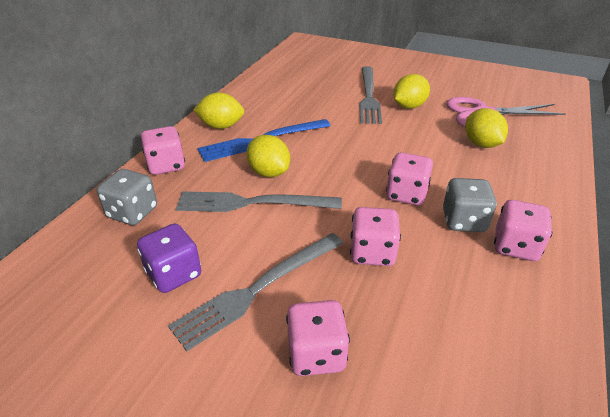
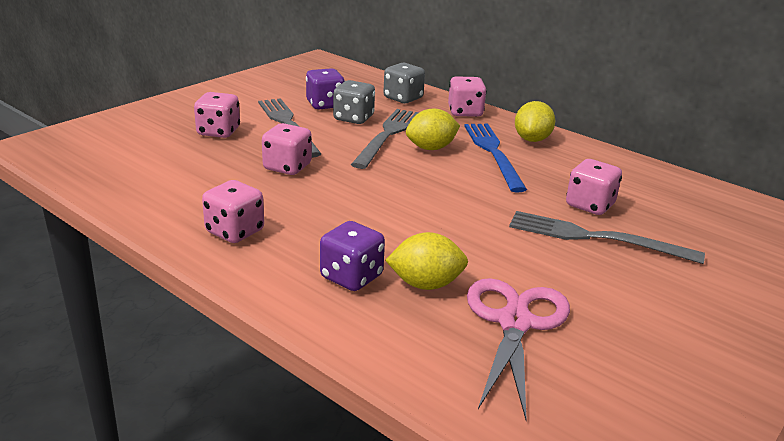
camera: 105 degrees right, 10 degrees down
pink dice [386,152,433,205] -> pink dice moved to [566,159,622,215]
yellow lemon [393,74,430,109] -> none
grey dice [443,178,497,232] -> grey dice moved to [333,80,375,124]
none -> purple dice [320,221,385,291]

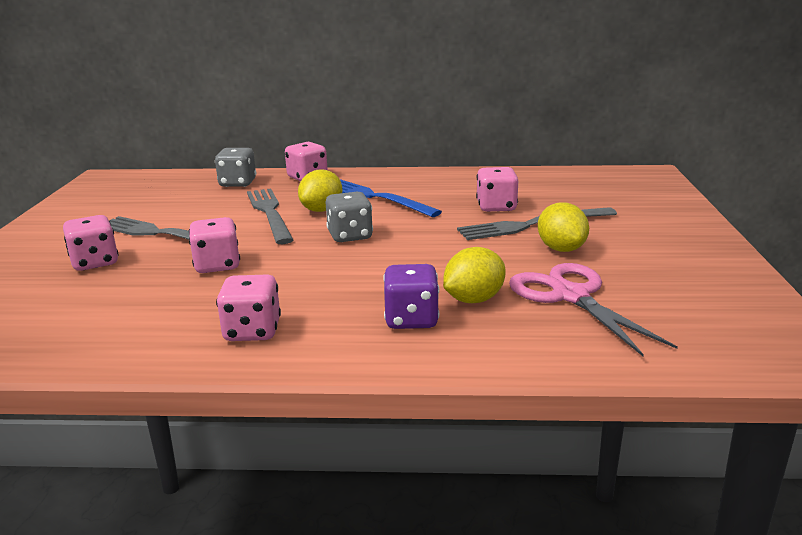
camera: 35 degrees left, 5 degrees down
purple dice [306,68,345,110] -> none
grey dice [333,80,375,124] -> grey dice moved to [326,192,373,242]
yellow lemon [515,101,555,142] -> yellow lemon moved to [538,202,589,252]

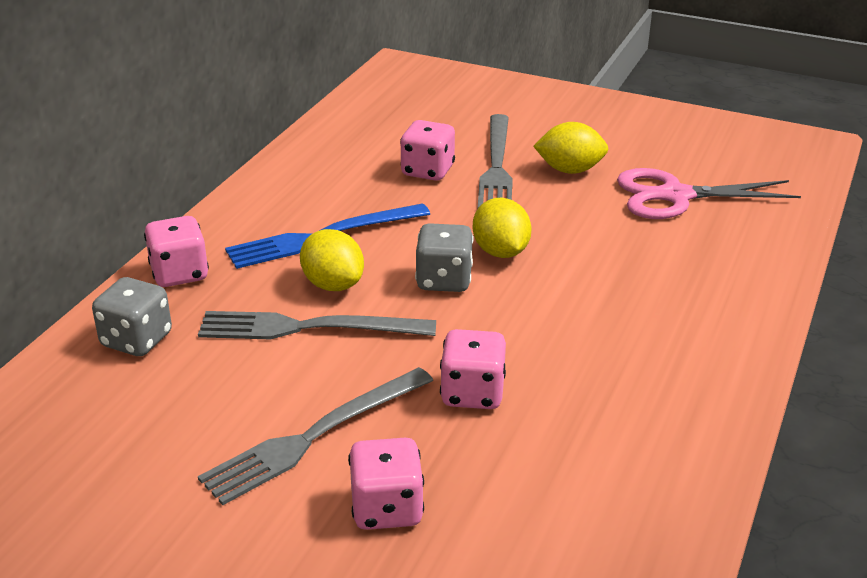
camera: 70 degrees left, 10 degrees up
pink dice [216,274,281,341] -> none
purple dice [383,264,439,329] -> none
yellow lemon [443,247,505,303] -> yellow lemon moved to [473,198,531,258]

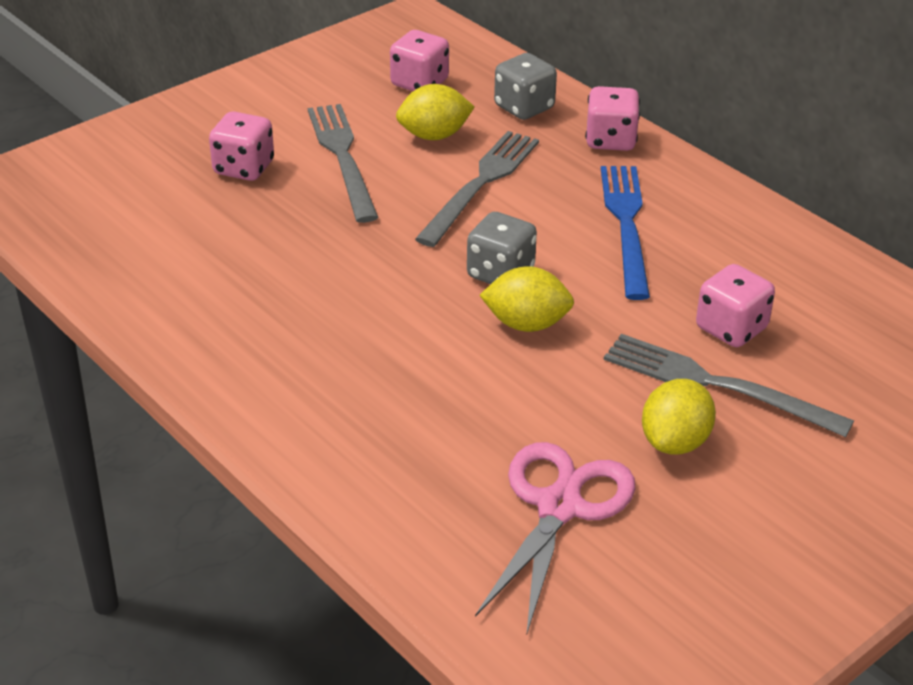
camera: 115 degrees right, 5 degrees up
yellow lemon [300,229,364,291] -> yellow lemon moved to [396,84,474,140]
pink dice [440,329,506,409] -> pink dice moved to [390,30,449,91]

